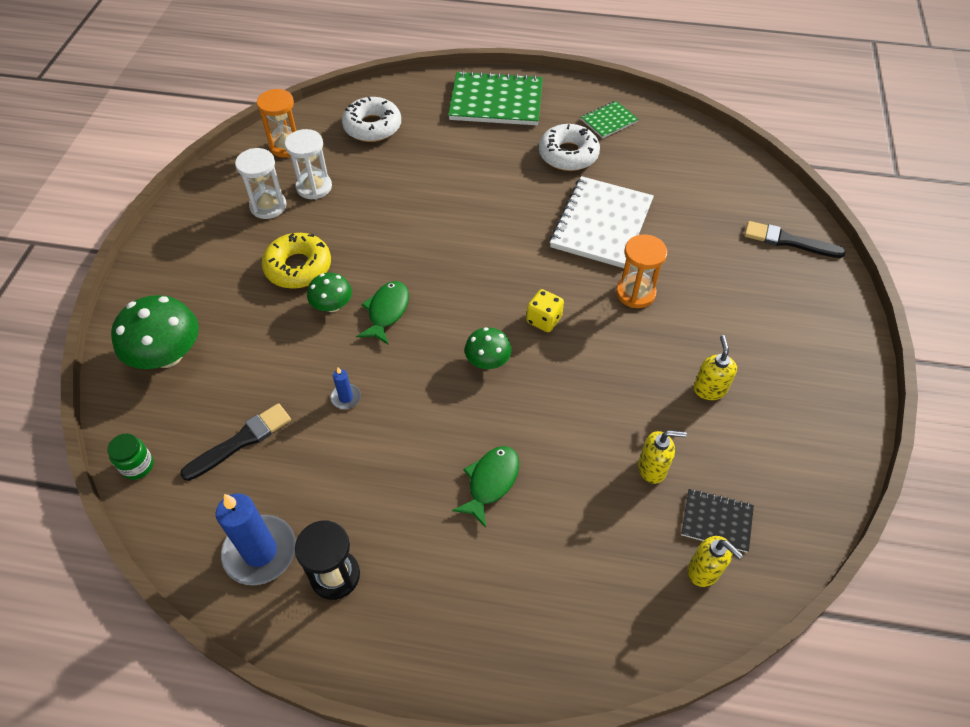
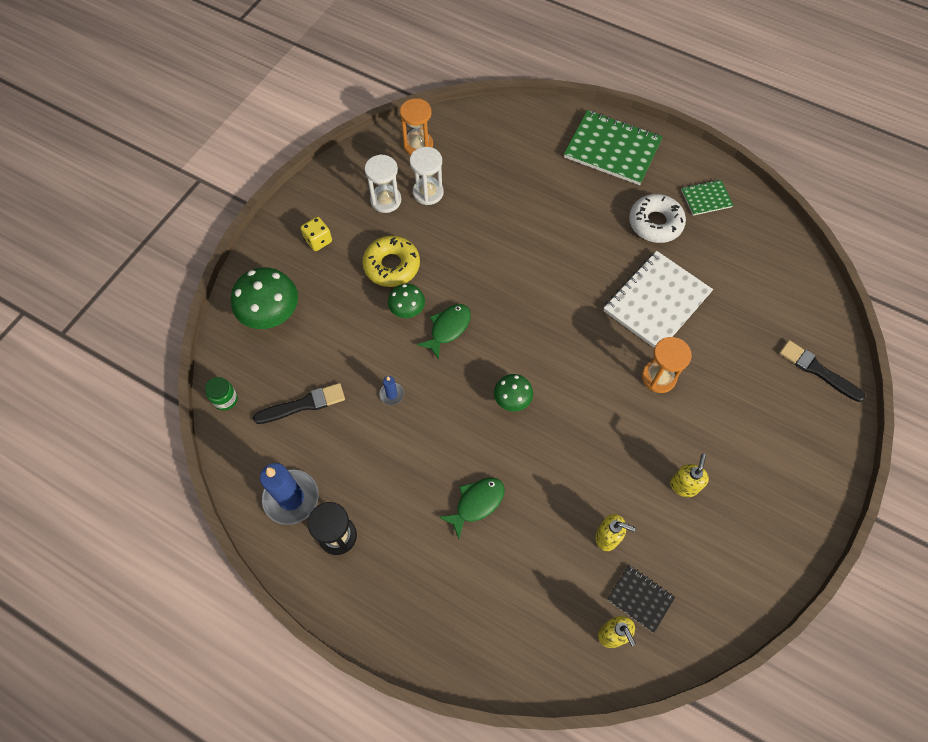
camera: 20 degrees right, 10 degrees up
white donut [342,97,401,142] -> none
yellow dice [526,289,564,332] -> yellow dice moved to [300,217,332,251]

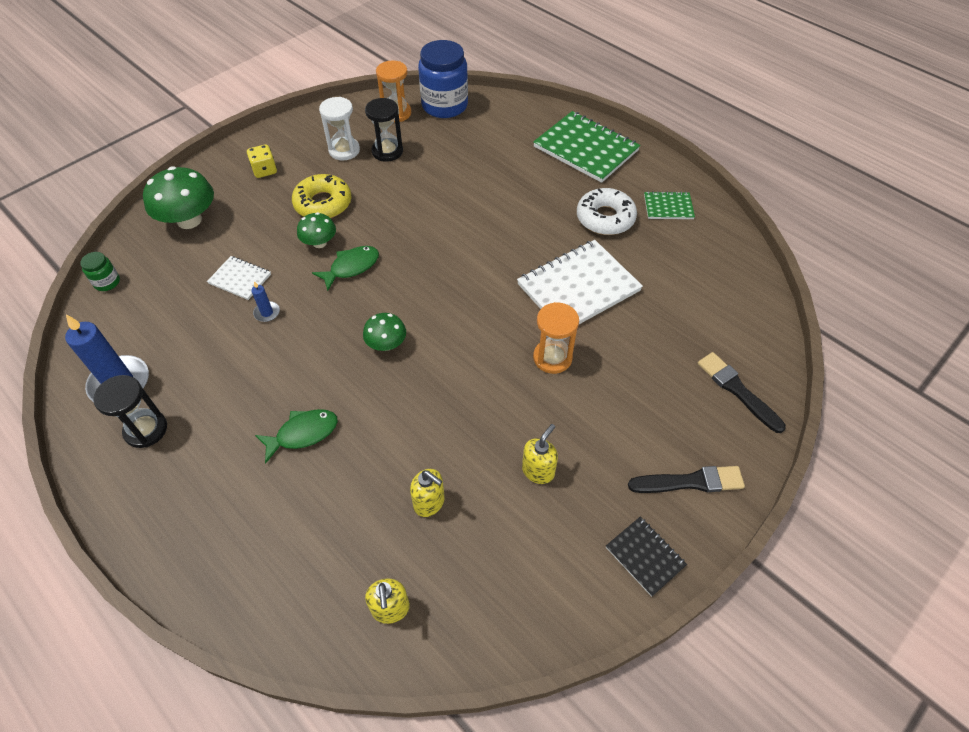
camera: 15 degrees right, 10 degrees down
black brush [253,383,345,424] -> black brush moved to [628,466,745,493]
white hourglass [410,147,444,205] -> black hourglass [365,98,403,162]
black notebook [607,565,675,633] -> black notebook moved to [606,517,687,597]
none -> white notebook [207,256,271,300]
none -> blue jar [418,40,468,118]

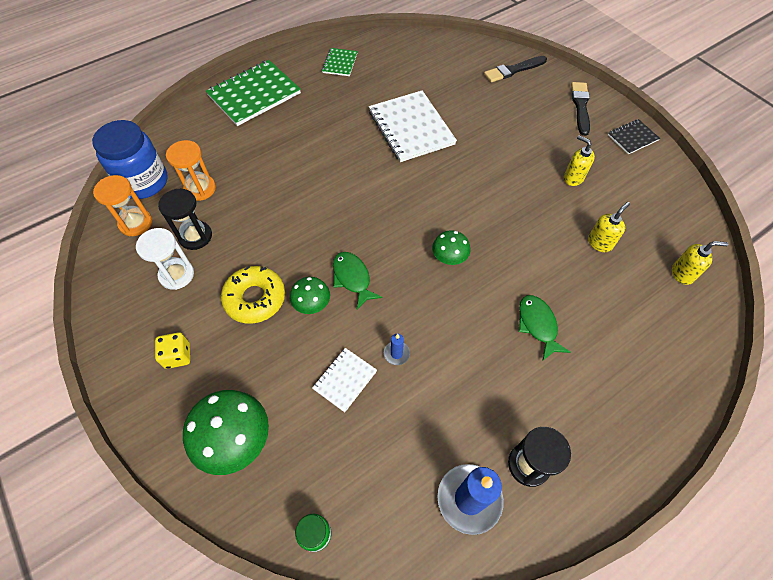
camera: 80 degrees left, 5 degrees up
orange hourglass [533,302,579,374] -> orange hourglass moved to [166,140,216,201]
white donut [577,188,637,235] -> none

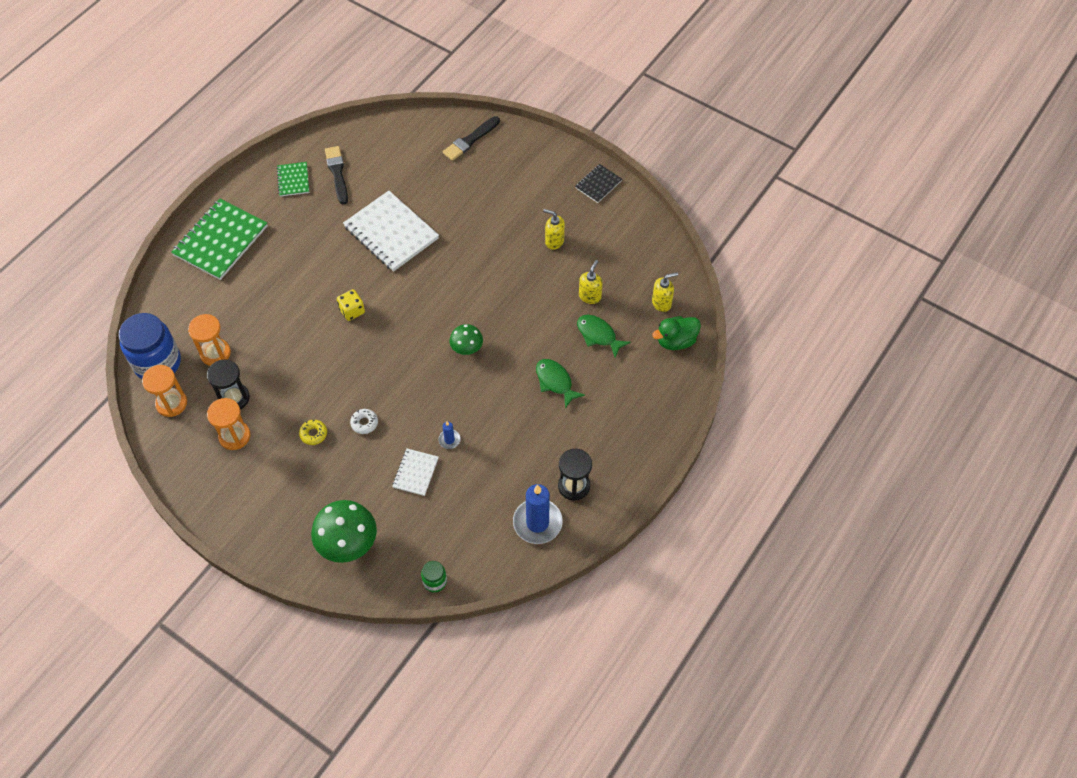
camera: 20 degrees left, 0 degrees up
white hourglass [136,228,194,290] -> orange hourglass [207,398,250,450]
yellow dice [155,332,190,369] -> yellow dice moved to [337,289,365,321]
yellow donut [221,266,285,324] -> yellow donut [299,419,327,445], size x0.50
green mushroom [290,277,330,314] -> white donut [350,409,378,434]
green fish [333,252,383,309] -> green fish moved to [577,315,631,358]
black brush [571,82,590,136] -> black brush moved to [325,146,348,204]
none -> green duck [652,316,701,350]

